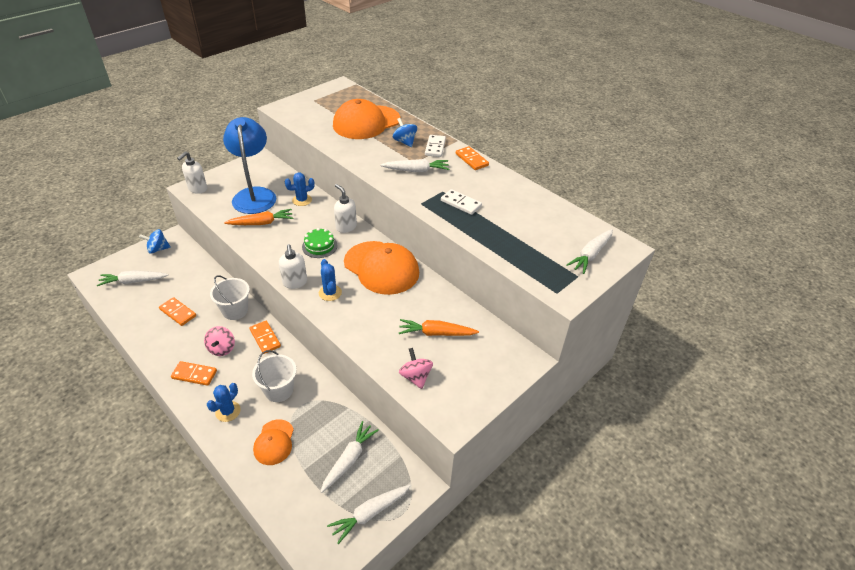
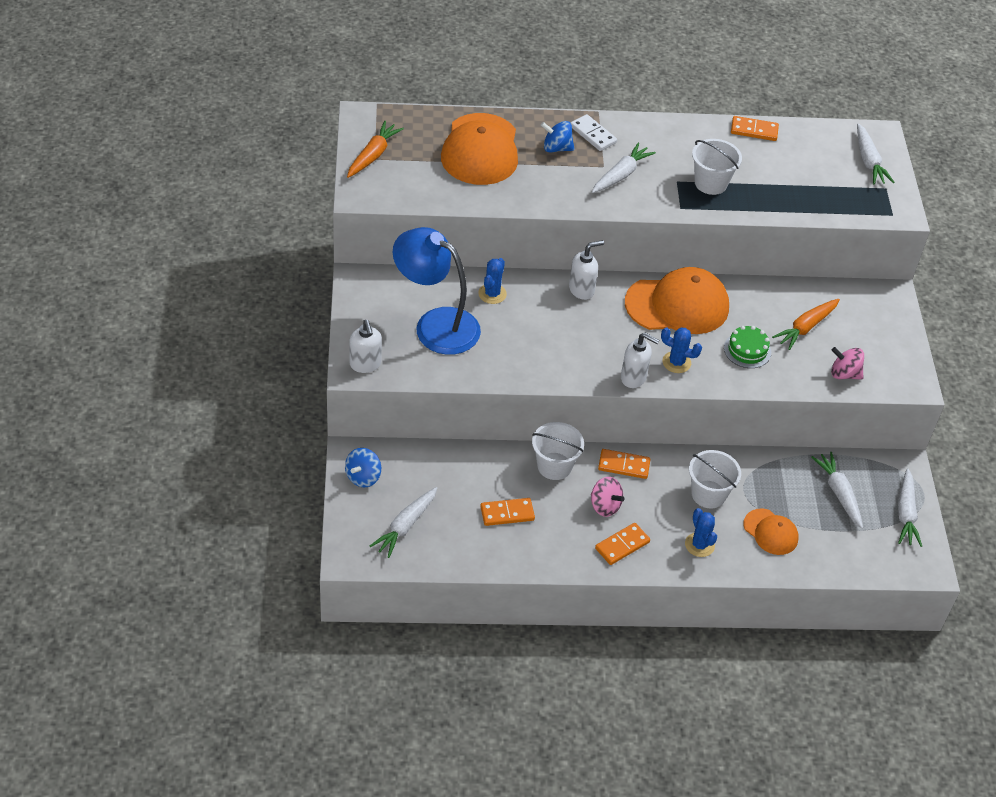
camera: 50 degrees left, 5 degrees up
orange carrot [224,209,293,225] -> orange carrot moved to [347,121,404,178]
green cake [302,228,338,258] -> green cake moved to [724,326,771,368]
white soap dispenser [334,184,357,233] -> white soap dispenser turned 150 degrees clockwise [569,240,604,300]
white domino [441,189,482,215] -> white bucket [692,139,742,195]
orange domino [456,146,489,170] -> orange domino moved to [731,116,779,141]

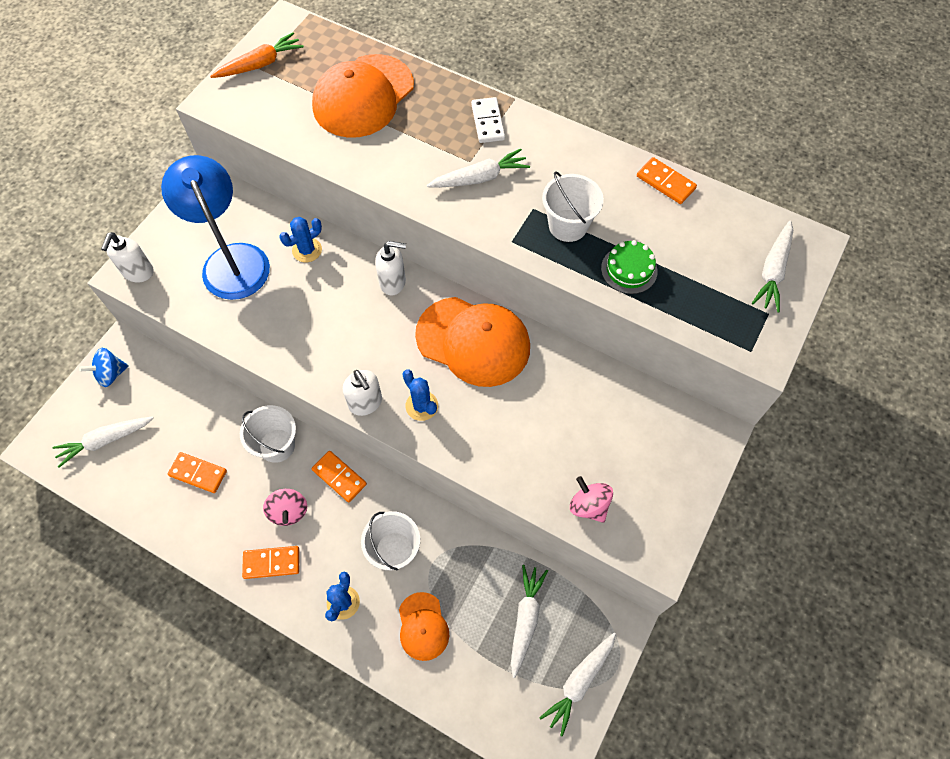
camera: 35 degrees right, 15 degrees up
blue spinning top [541,121,575,153] -> none
green cake [724,326,771,368] -> green cake moved to [601,240,658,294]
orange carrot [772,299,840,350] -> none

